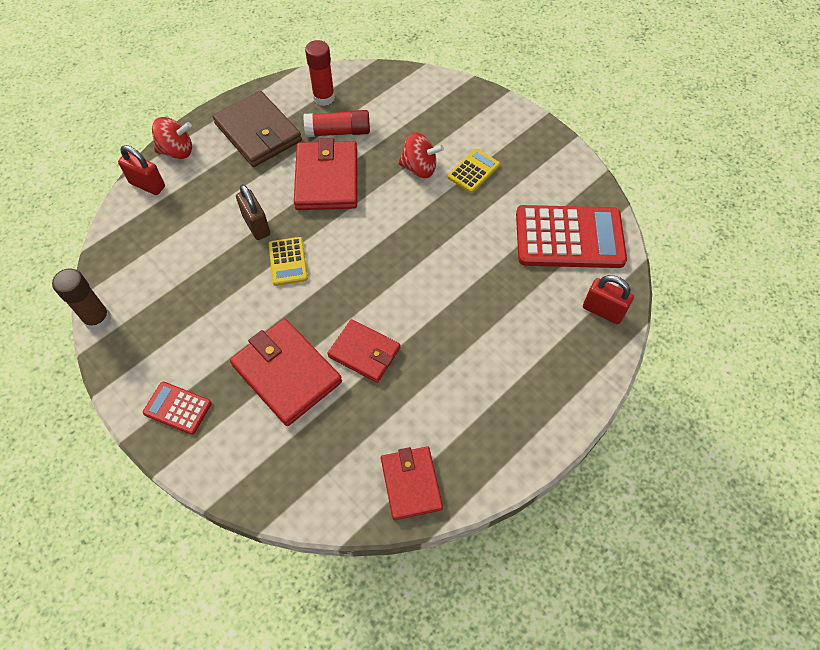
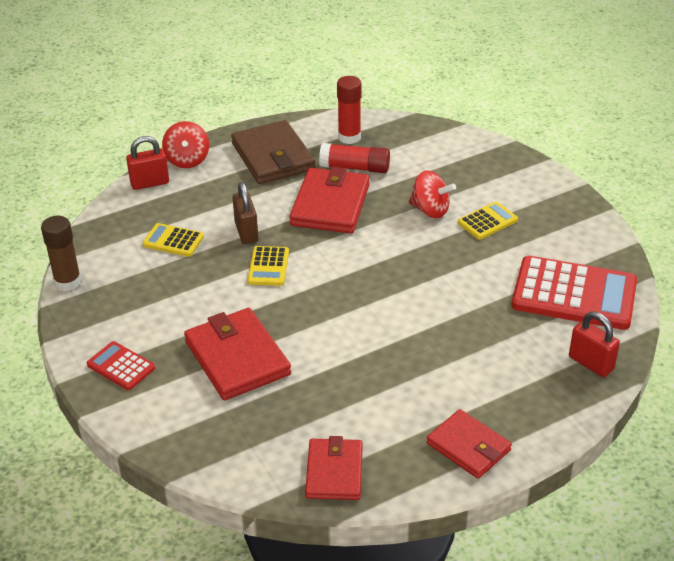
camera: 15 degrees right, 20 degrees down
red padlock [118,145,165,195] -> red padlock turned 60 degrees counterclockwise [126,136,169,190]
red spinning top [152,117,192,159] -> red spinning top turned 75 degrees clockwise [162,121,209,168]
red wallet [327,319,400,383] -> red wallet moved to [427,409,512,479]
none -> yellow calculator [142,223,204,257]

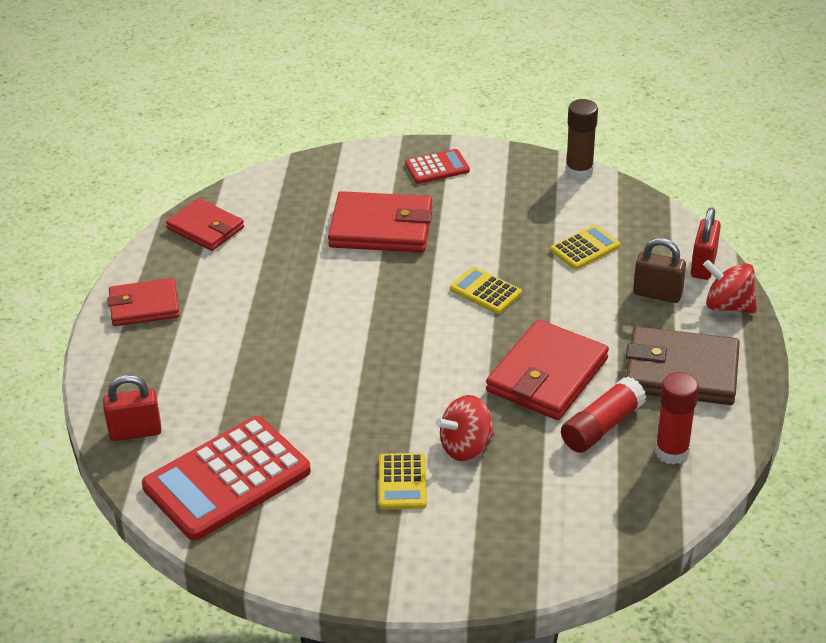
camera: 125 degrees right, 0 degrees up
brown padlock [233,182,258,244] -> brown padlock moved to [633,238,686,303]
red wallet [289,166,370,233] -> red wallet turned 75 degrees clockwise [486,319,609,420]

